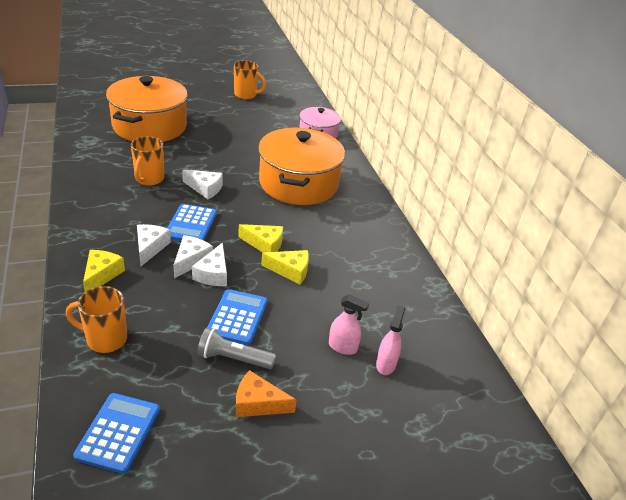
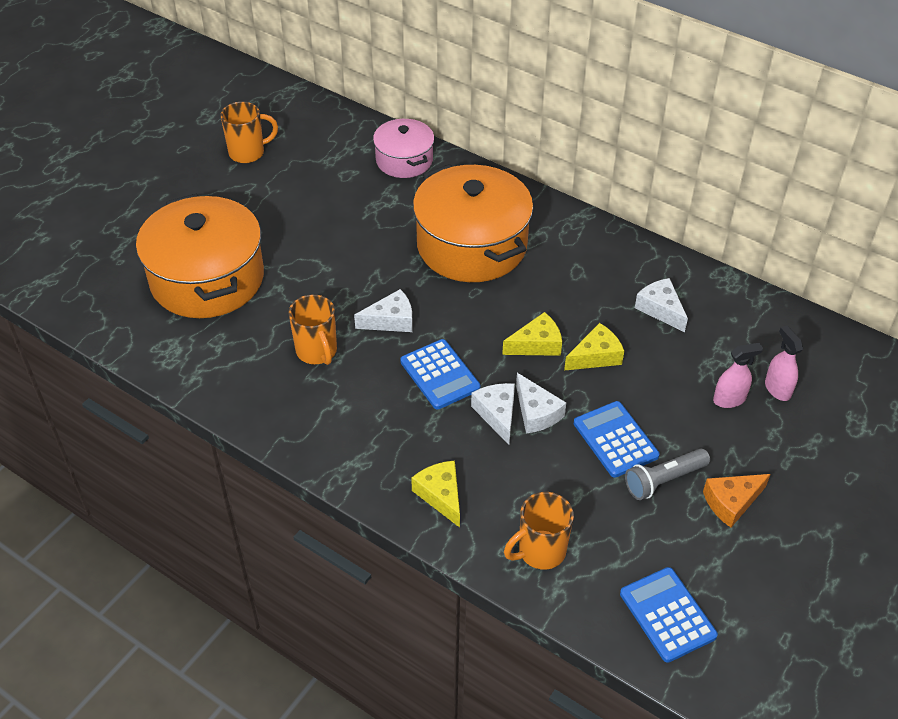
camera: 35 degrees left, 10 degrees up
white cheese [137,224,171,266] -> white cheese moved to [635,278,688,332]

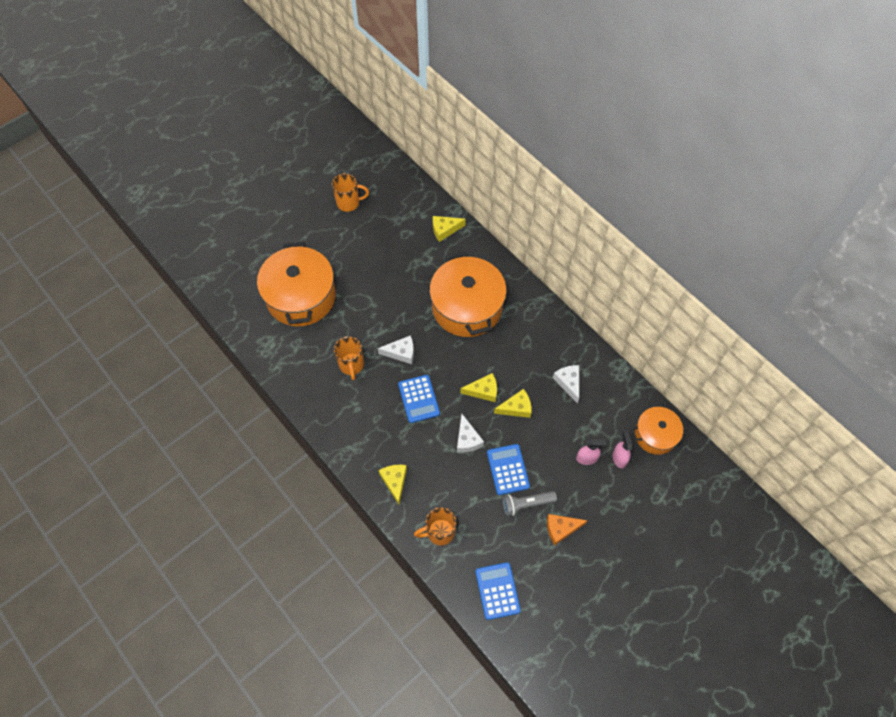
camera: 15 degrees right, 15 degrees up
pink pot [373,118,434,178] -> yellow cheese [433,216,466,242]
white cheese [471,383,515,445] -> none
none -> orange pot [631,407,688,455]

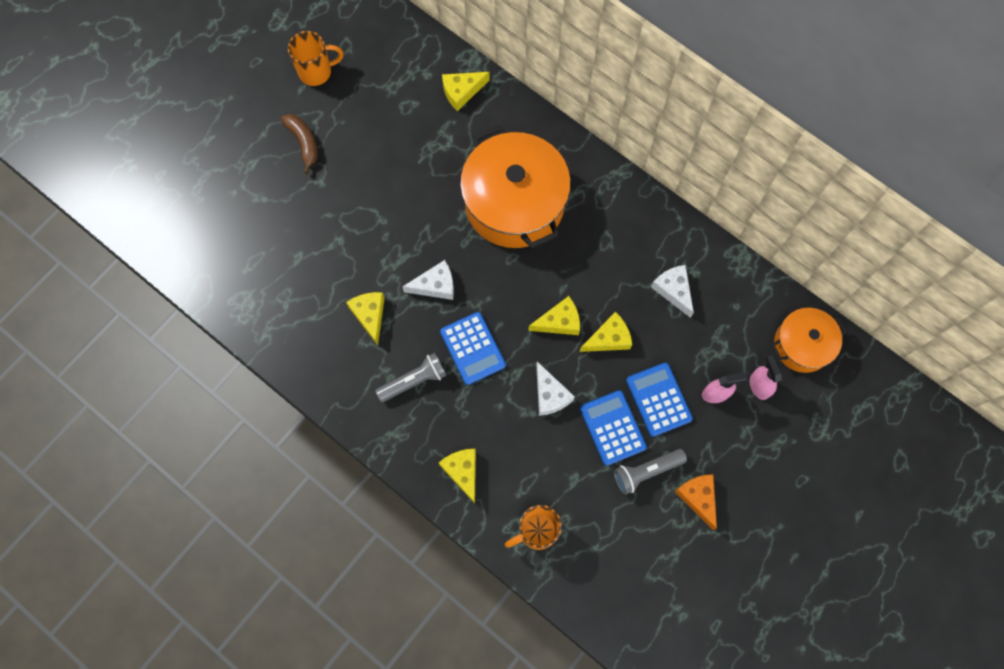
camera: 10 degrees left, 10 degrees up
orange pot [257,242,336,326] -> none
orange mug [334,336,364,380] -> yellow cheese [346,292,385,345]
blue calculator [475,562,521,620] -> blue calculator moved to [626,363,693,437]
orange cheese [547,514,588,545] -> orange cheese turned 90 degrees clockwise [674,474,717,530]
none -> brown banana [281,114,318,174]
none -> grey flashlight [375,353,447,402]

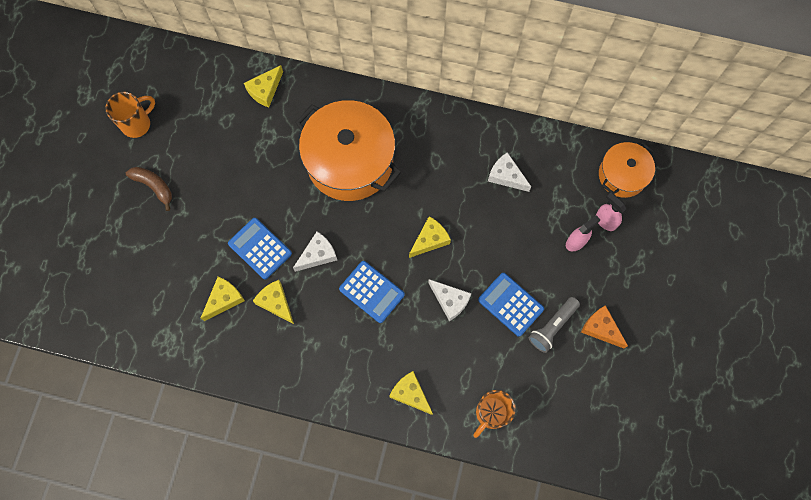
camera: 25 degrees left, 0 degrees up
grey flashlight [375,353,447,402] -> none
yellow cheese [580,312,632,352] -> yellow cheese moved to [201,277,245,321]
blue calculator [626,363,693,437] -> blue calculator moved to [228,218,292,279]

